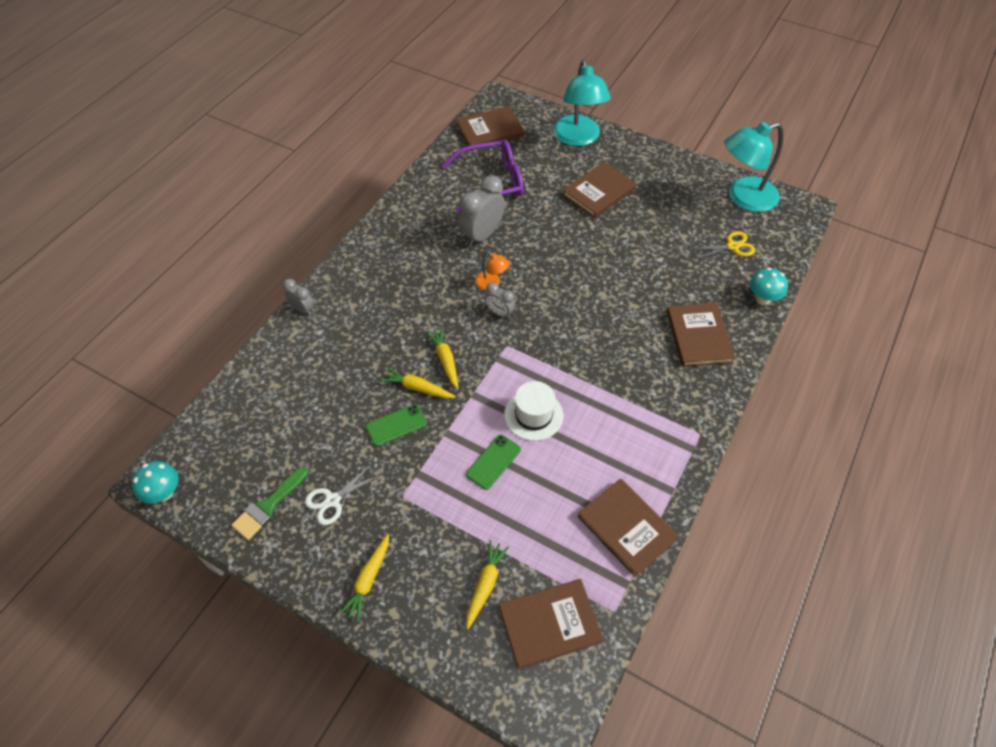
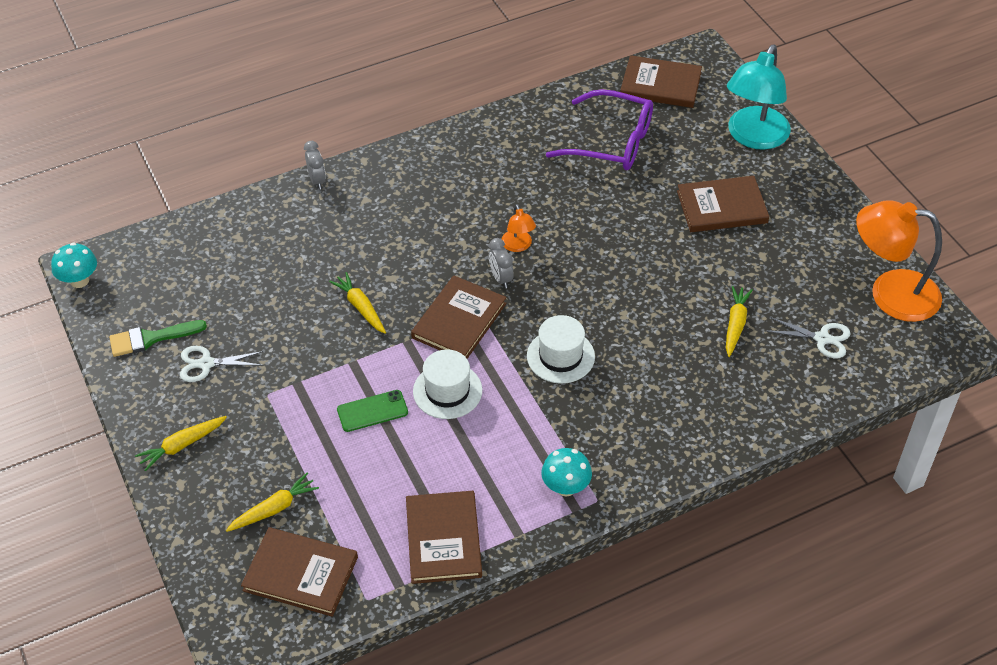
camera: 35 degrees right, 5 degrees down
green phone [366,404,427,446] -> none
yellow carrot [426,327,459,389] -> yellow carrot moved to [726,286,753,357]
grey clock [458,175,505,247] -> none
brown book [667,303,735,367] -> brown book moved to [411,276,507,359]
yellow scissors [692,231,756,259] -> white scissors [766,317,851,358]
turquoise lamp [725,122,784,212] -> orange lamp [856,200,942,322]
turquoise mushroom [750,267,788,305] -> turquoise mushroom moved to [541,448,592,496]
none -> white hat [527,315,595,384]

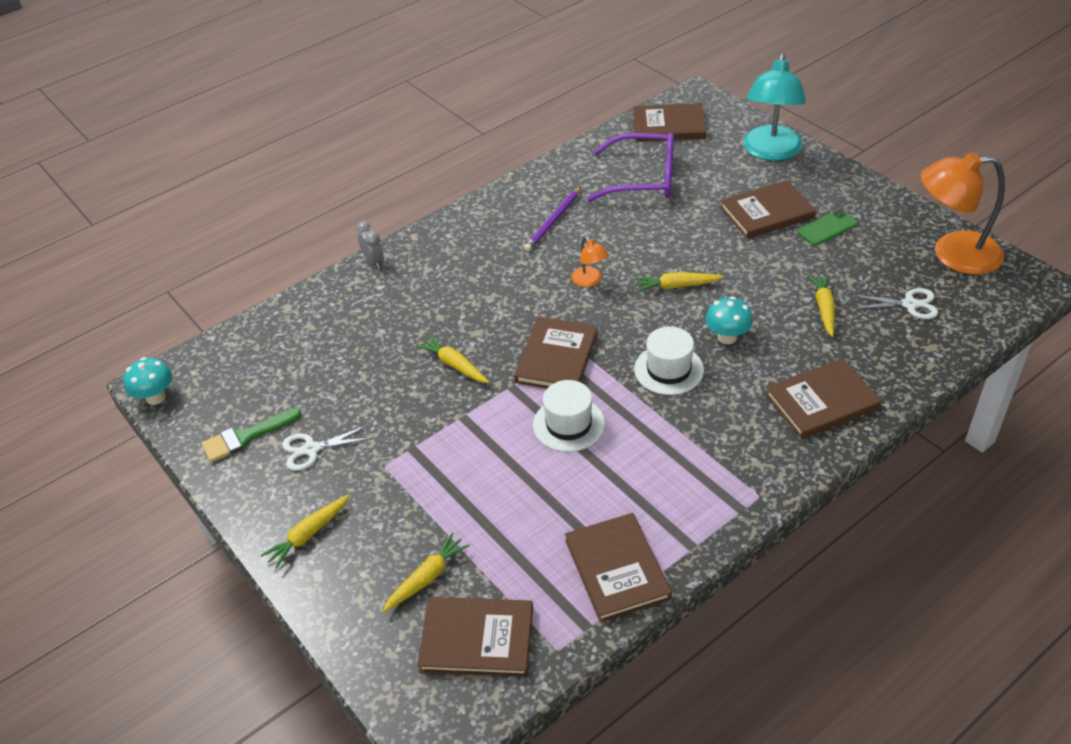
camera: 10 degrees left, 5 degrees down
green phone [337,390,408,432] -> green phone moved to [797,209,858,246]
grey clock [489,238,514,288] -> none
turquoise mushroom [541,448,592,496] -> turquoise mushroom moved to [705,296,753,344]
none -> purple pencil [524,186,581,252]
none -> yellow carrot [635,272,724,292]
none -> brown book [765,358,881,439]

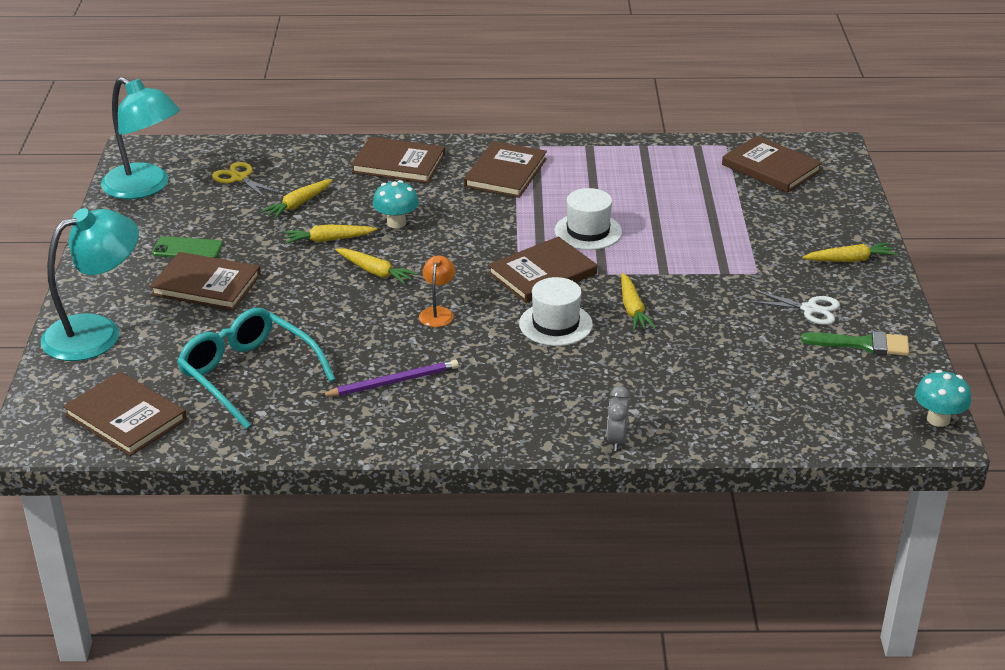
camera: 145 degrees left, 10 degrees down
yellow carrot [383,533,470,612] -> yellow carrot moved to [284,224,377,244]
brown book [565,513,672,622] -> brown book moved to [464,141,547,198]
purple glasses [587,133,674,202] -> turquoise glasses [177,308,336,429]
white hat [634,327,704,395] -> white hat moved to [519,277,593,346]
white scissors [852,288,938,319] -> yellow scissors [212,162,280,199]
orange lamp [921,152,1005,275] -> turquoise lamp [101,77,180,199]

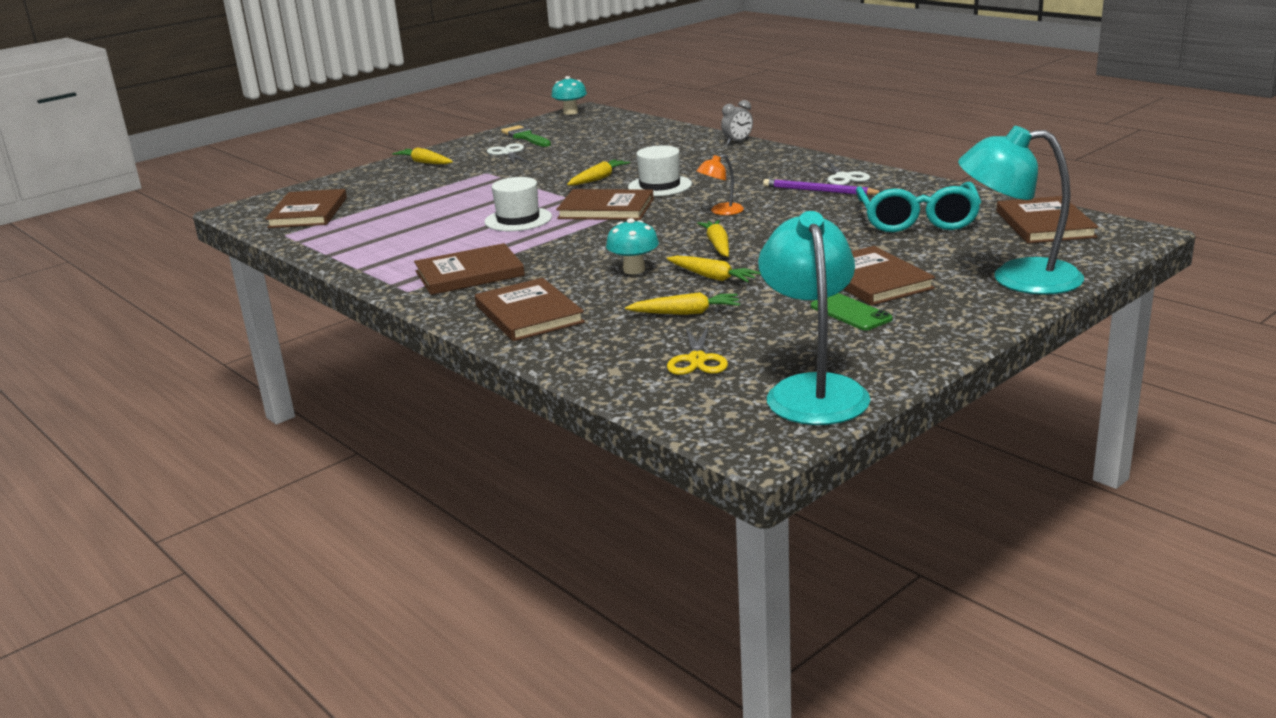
camera: 130 degrees left, 10 degrees down
none -> white scissors [811,160,870,185]

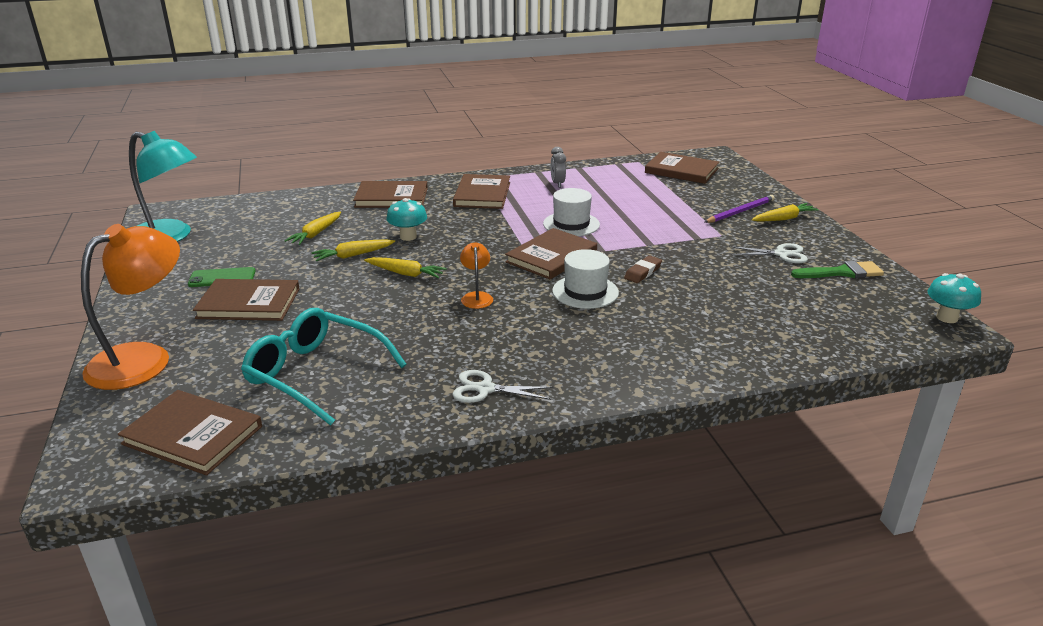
camera: 115 degrees right, 5 degrees up
yellow carrot [567,159,630,185] -> brown eraser [624,256,662,283]
yellow scissors [667,325,728,375] -> none
grey clock [721,100,753,145] -> grey clock moved to [551,147,566,188]
purple pencil [763,179,881,195] -> purple pencil moved to [704,195,775,223]
turquoise lamp [958,126,1084,295] -> orange lamp [81,224,180,390]

